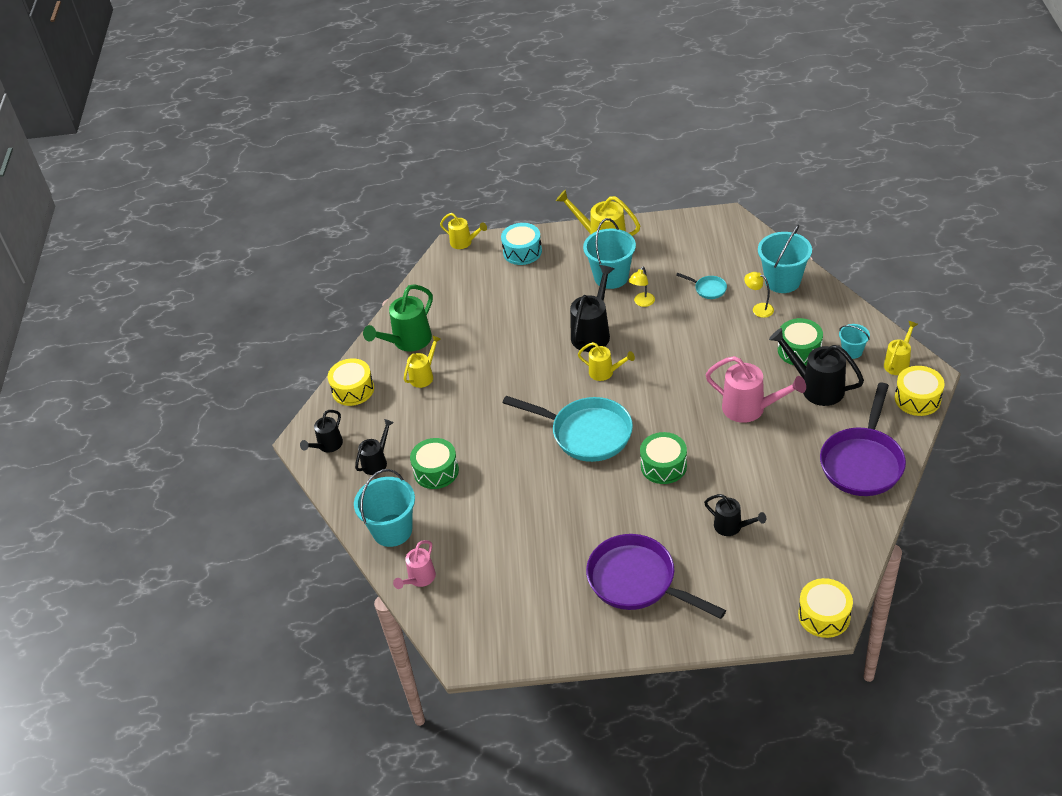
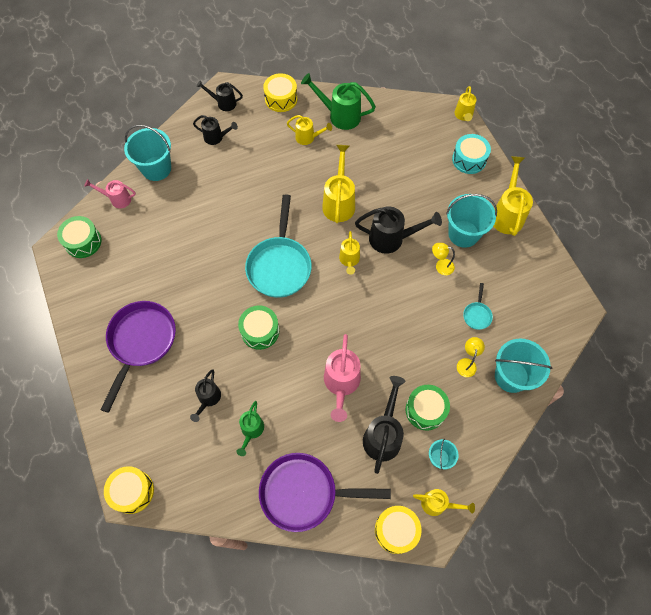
camera: 65 degrees right, 20 degrees up
green drum [410,438,459,489] -> green drum moved to [57,216,102,258]
none -> green watering can [236,401,264,456]
none -> yellow watering can [322,145,355,223]

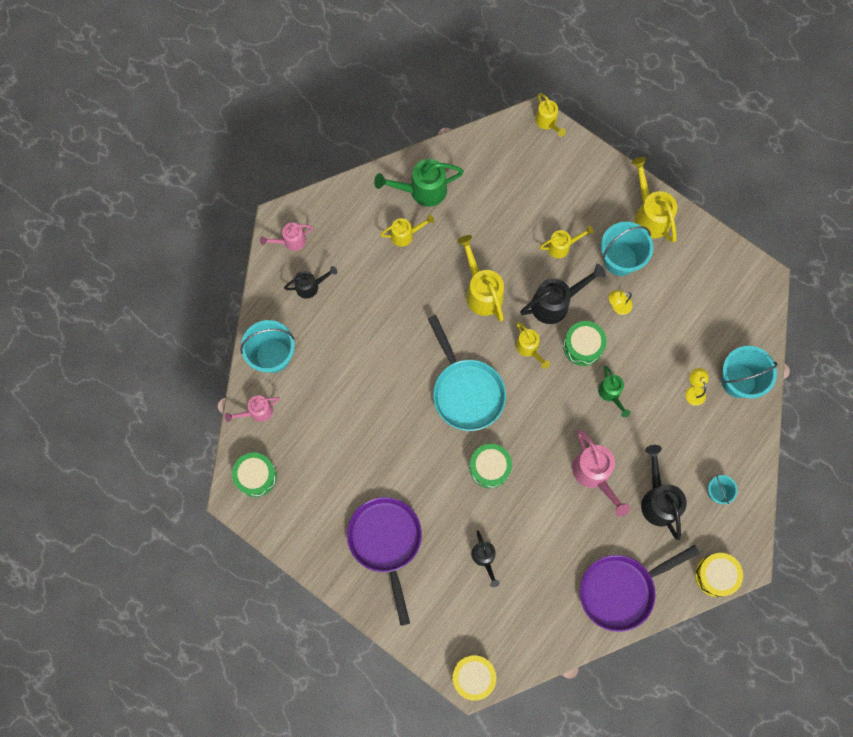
camera: 30 degrees left, 10 degrees up
black watering can [197,80,243,111] -> pink watering can [260,222,314,251]
green watering can [236,401,264,456] -> green watering can moved to [598,366,630,417]
yellow drum [263,73,297,112] -> none
green drum [405,385,450,431] -> green drum moved to [563,321,607,366]
yellow watering can [413,489,475,516] -> yellow watering can moved to [540,225,594,258]
turquoise drum [452,134,491,174] -> none
turquoise pan [463,283,493,330] -> none

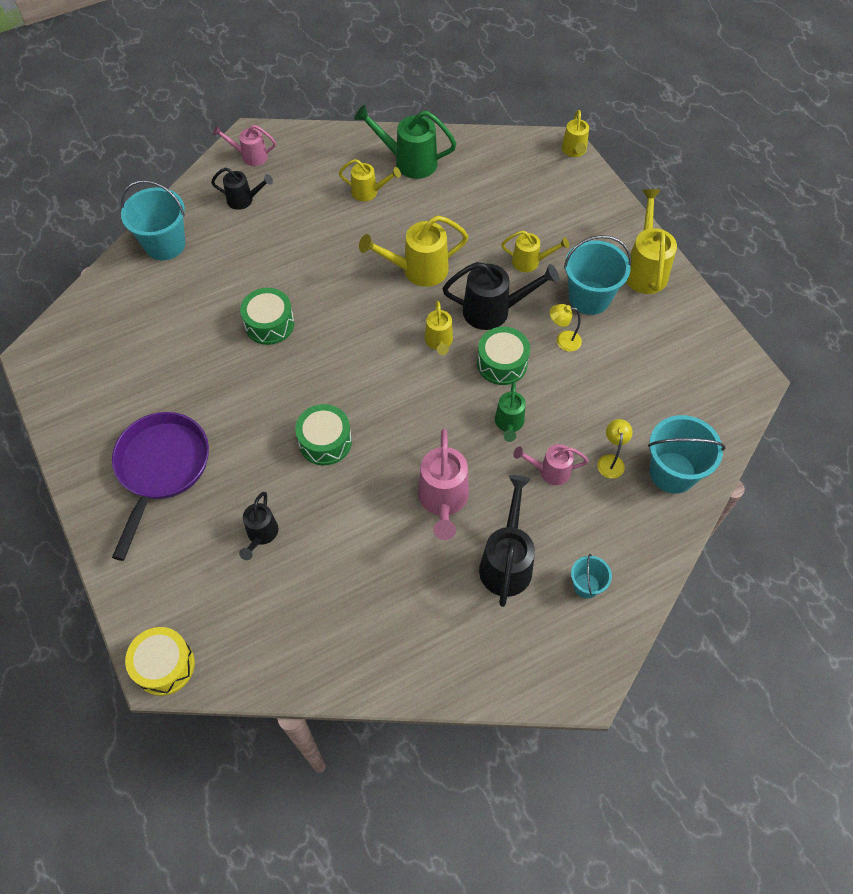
camera: 25 degrees right, 15 degrees down
pink watering can [225,395,280,422] -> pink watering can moved to [513,444,589,485]
green drum [232,452,277,497] -> green drum moved to [240,288,294,345]
turquoise pan [428,315,506,431] -> none
yellow watering can [457,235,504,322] -> yellow watering can turned 105 degrees counterclockwise [359,215,469,287]
purple pan [580,545,700,632] -> none
yellow drum [695,553,743,597] -> none

